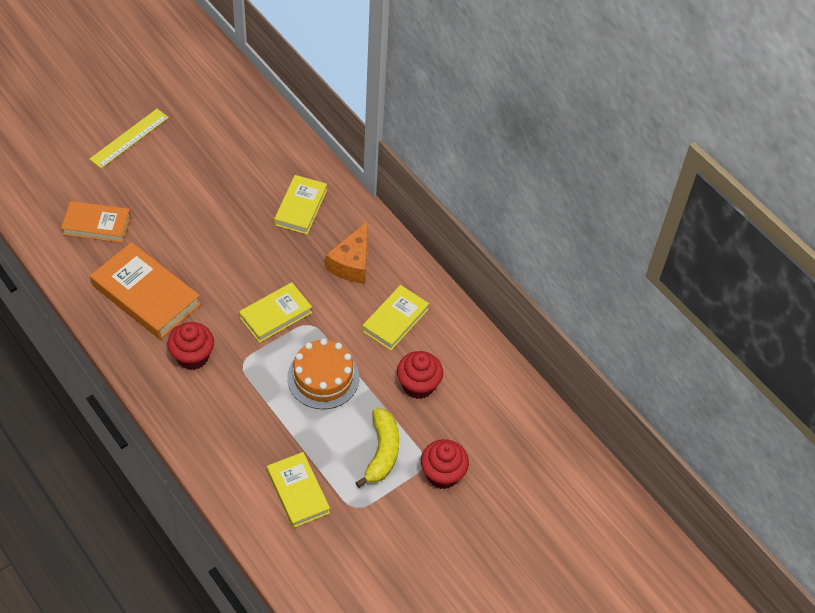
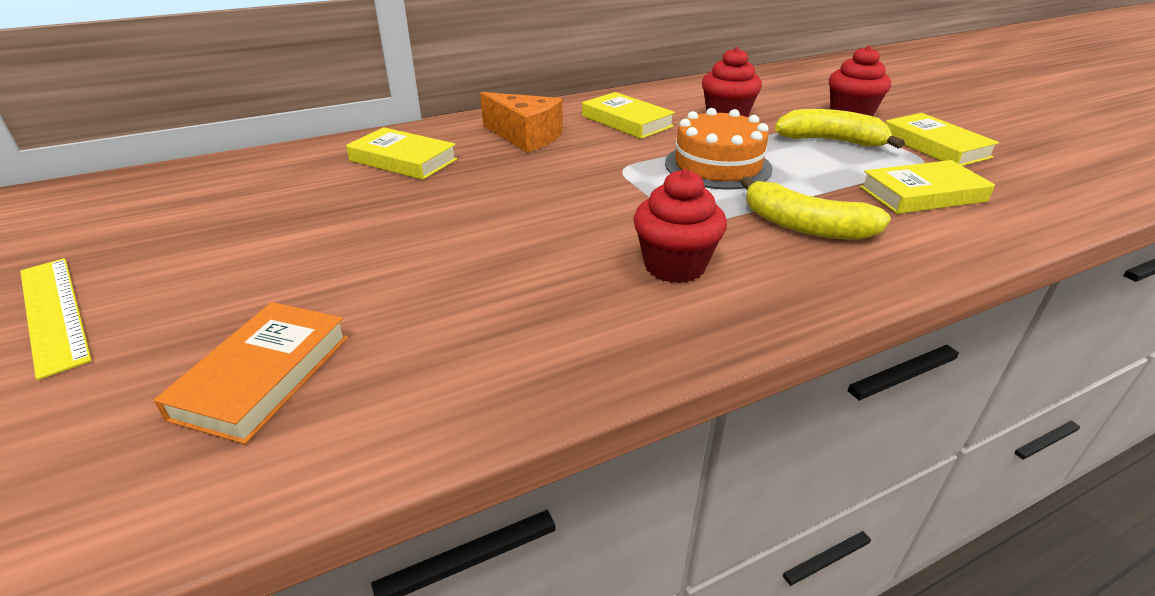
camera: 75 degrees left, 20 degrees down
orange book [90,242,201,340] -> none
yellow book [239,282,312,343] -> yellow book moved to [885,113,999,166]
none -> yellow banana [740,176,891,240]

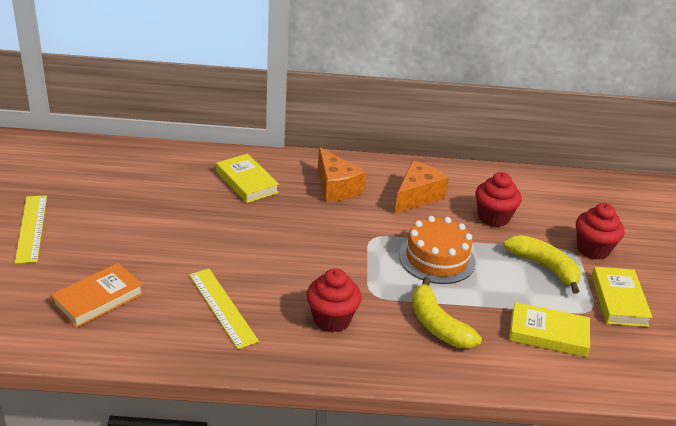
camera: 25 degrees right, 0 degrees up
yellow book [582,92,675,139] -> orange cheese [395,161,449,214]
none -> yellow ruler [189,269,259,349]

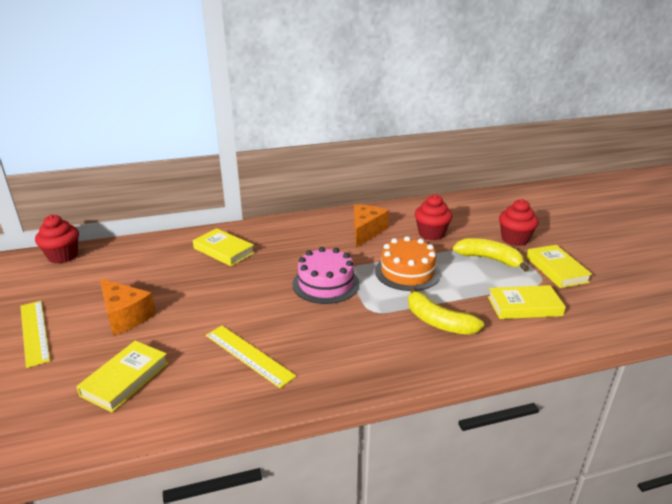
camera: 15 degrees left, 5 degrees down
orange book [51,263,143,328] -> yellow book [76,341,169,412]
red cupcake [306,268,362,332] -> red cupcake moved to [35,215,79,264]
orange cheese [318,147,366,202] -> orange cheese moved to [100,279,156,335]
none -> pink cake [292,247,359,304]

